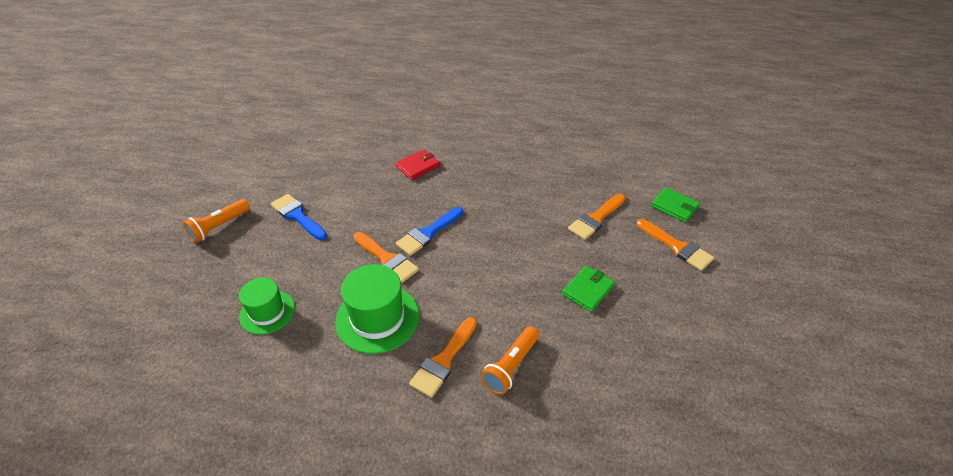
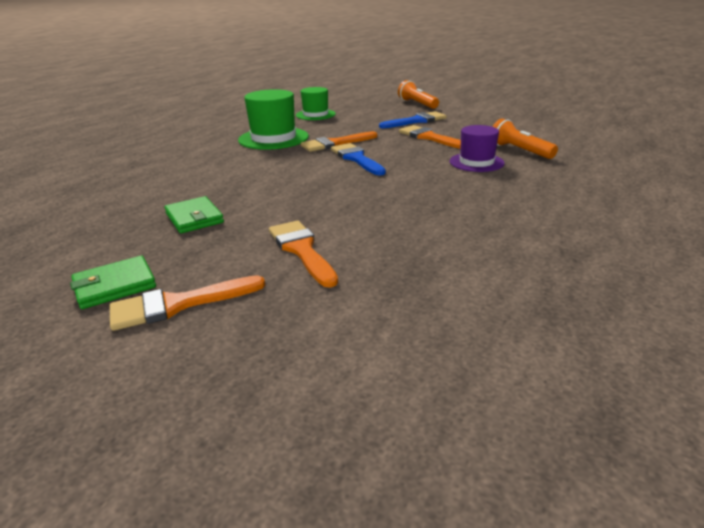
camera: 110 degrees right, 15 degrees down
red wallet [396,149,440,180] -> purple hat [450,125,505,172]
orange brush [409,317,477,398] -> orange brush moved to [399,125,461,149]
orange flashlight [481,326,539,395] -> orange flashlight moved to [493,119,558,159]
green wallet [651,187,700,223] -> green wallet moved to [70,256,156,309]

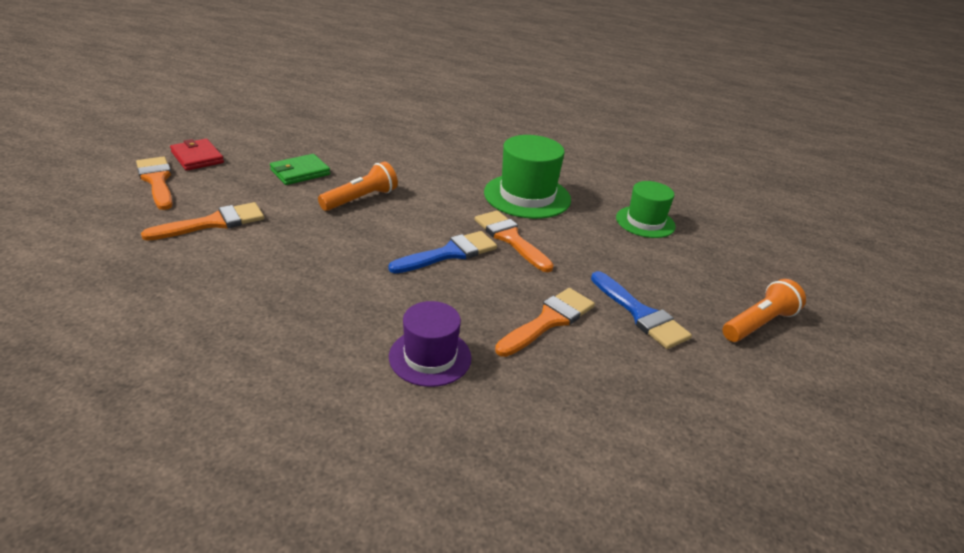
camera: 80 degrees right, 5 degrees up
green wallet [70,256,156,309] -> red wallet [170,139,224,171]
orange flashlight [493,119,558,159] -> orange flashlight moved to [318,162,398,211]

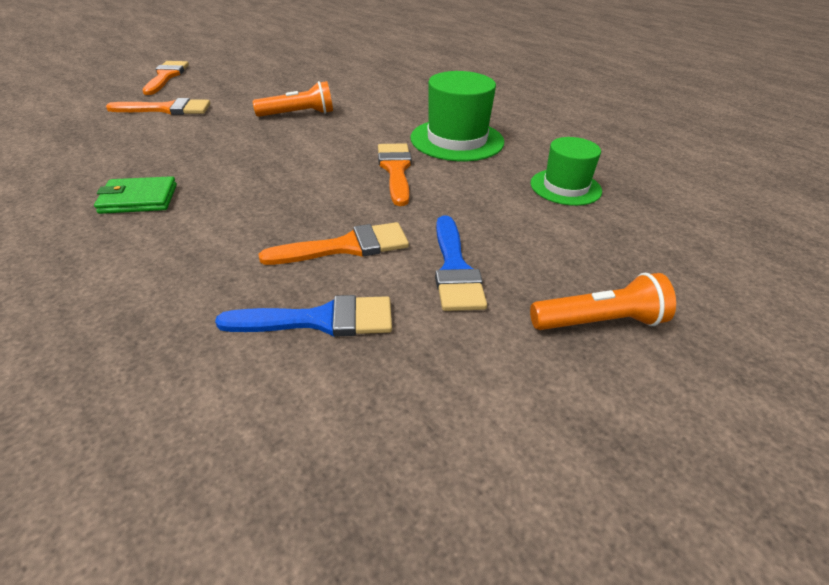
camera: 30 degrees right, 5 degrees up
red wallet [170,139,224,171] -> none
green wallet [270,154,330,185] -> green wallet moved to [94,176,177,214]
blue brush [388,231,497,273] -> blue brush moved to [215,295,392,337]
purple hat [389,301,472,387] -> none

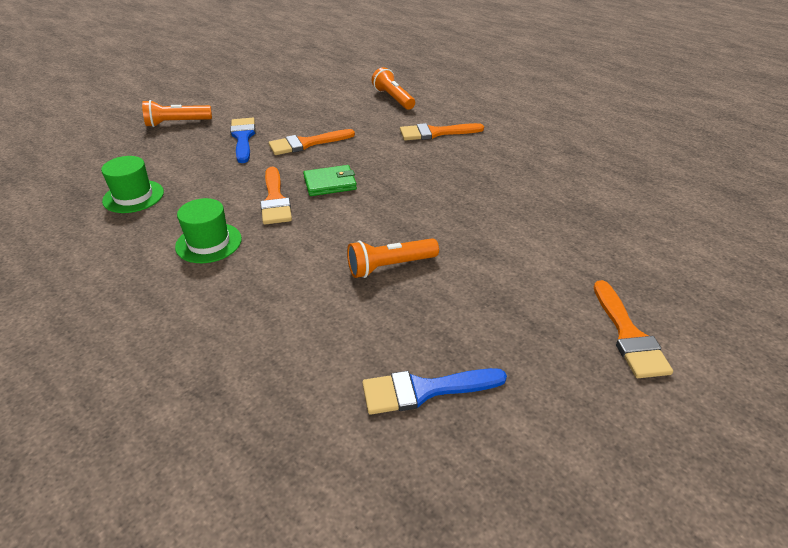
camera: 175 degrees right, 0 degrees up
green wallet [94,176,177,214] -> green wallet moved to [303,165,357,196]
orange brush [106,98,210,115] -> orange brush moved to [400,123,484,140]
blue brush [215,295,392,337] -> blue brush moved to [362,368,507,414]
green hat [410,71,504,161] -> green hat [175,198,242,263], size x0.65
none -> orange flashlight [372,67,415,110]

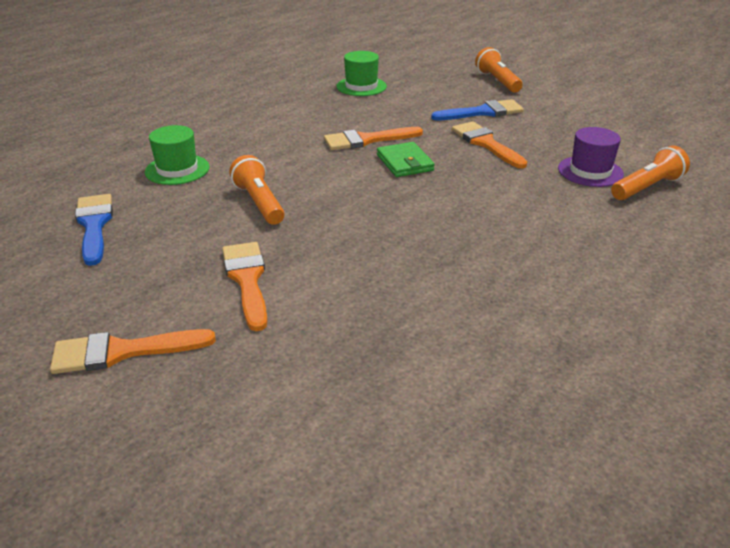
camera: 85 degrees right, 5 degrees down
green hat [175,198,242,263] -> green hat moved to [145,125,210,185]
orange brush [400,123,484,140] -> orange brush moved to [222,242,267,331]
none -> purple hat [558,127,624,187]

